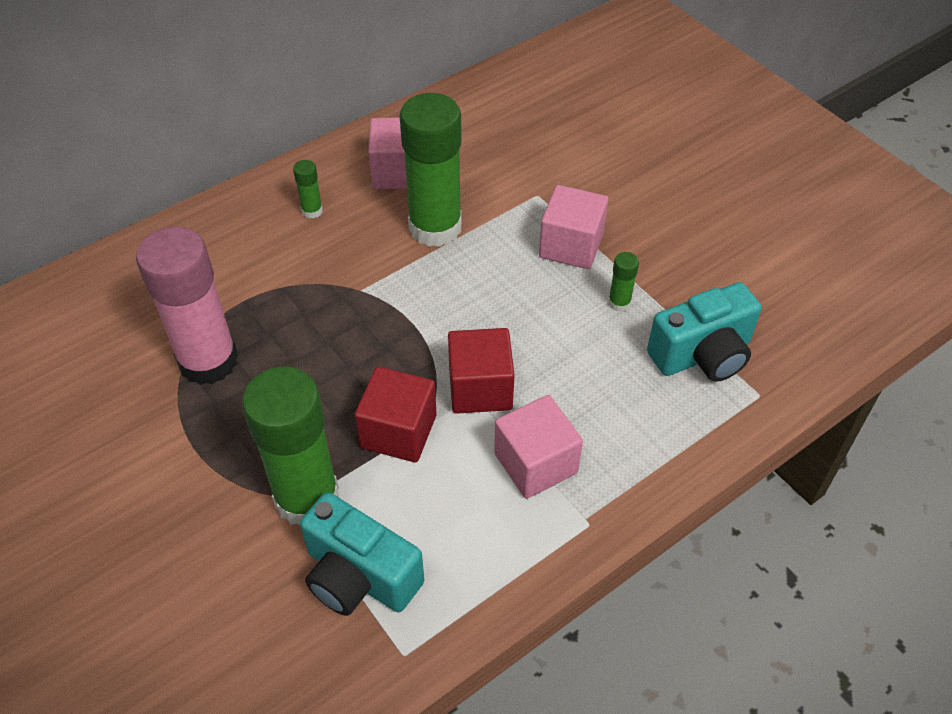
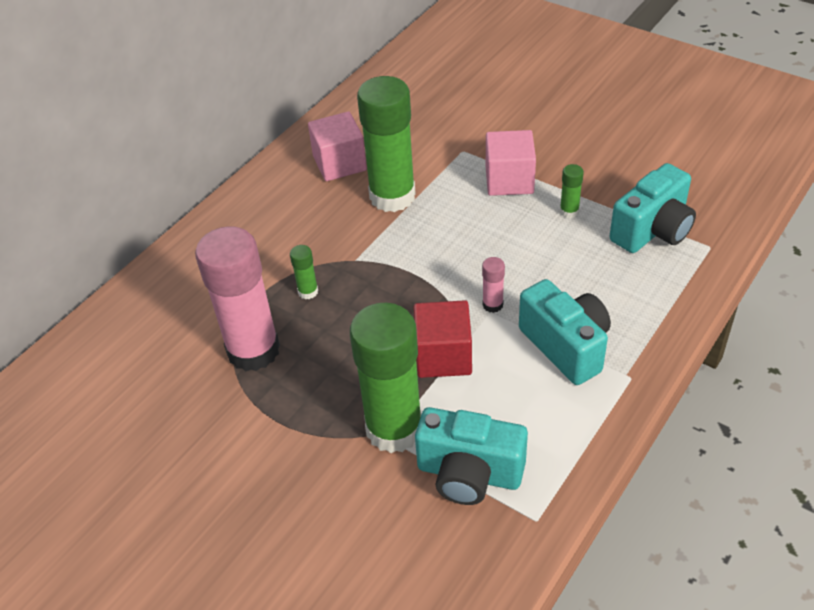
camera: 15 degrees left, 5 degrees down
green glue stick [293,160,323,219] -> green glue stick moved to [290,245,318,299]
red cube [448,328,515,414] -> pink glue stick [482,257,505,313]
pink cube [494,395,583,499] -> turquoise camera [519,279,611,385]

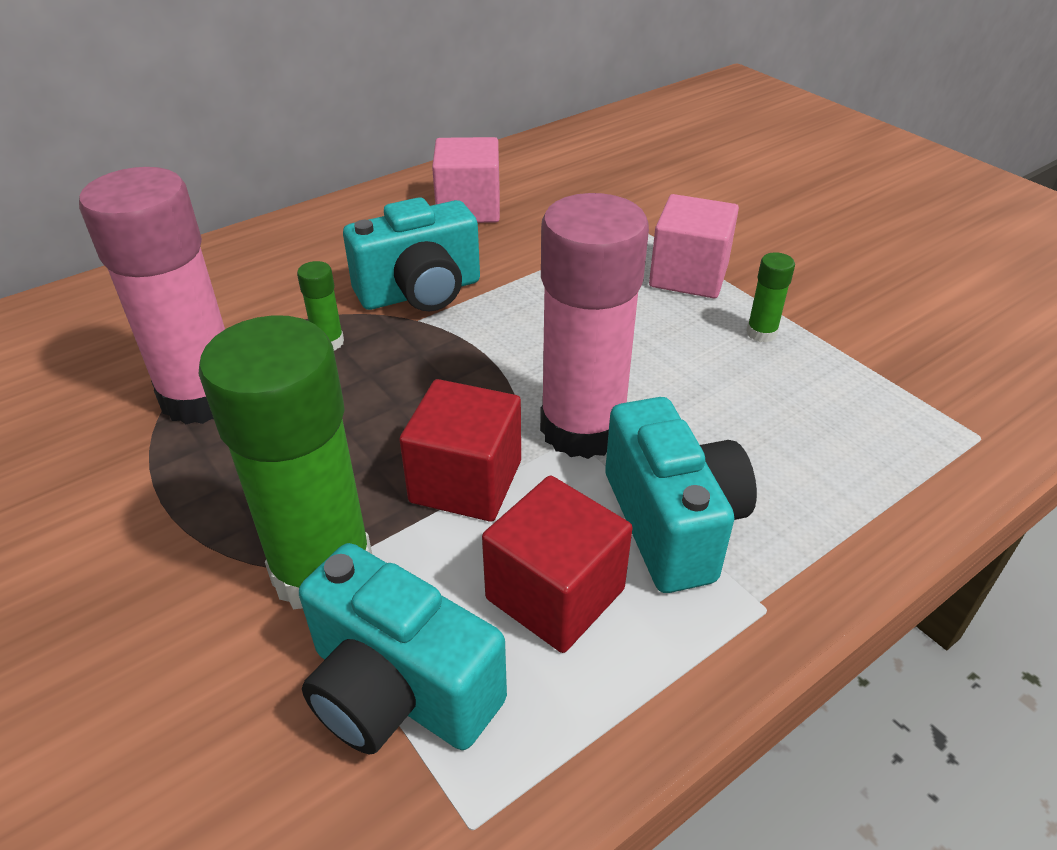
camera: 15 degrees right, 5 degrees down
green glue stick [357,76,416,212] -> none
pink glue stick [482,257,505,313] -> pink glue stick [540,193,649,459], size x2.47
turquoise camera [609,163,696,253] -> turquoise camera moved to [343,197,480,311]
none -> red cube [482,476,633,653]

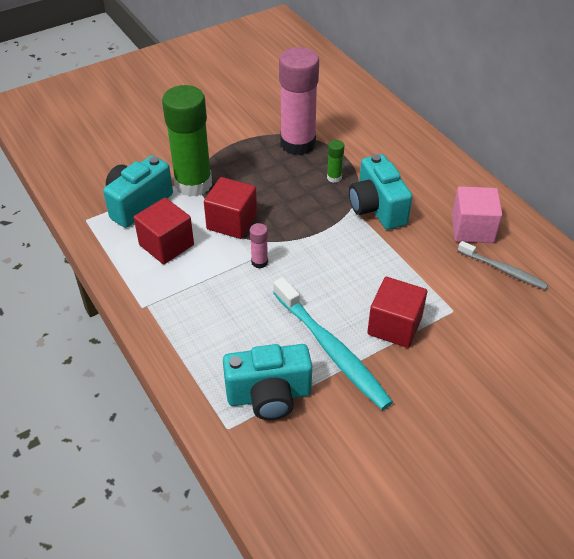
camera: 95 degrees right, 5 degrees up
pink glue stick [540,193,649,459] -> pink glue stick [250,223,268,269], size x0.41
turquoise camera [605,397,757,593] -> turquoise camera moved to [223,344,312,420]
pink cube [649,194,739,298] -> red cube [367,277,427,348]
green glue stick [746,252,795,343] -> turquoise toothbrush [273,277,393,410]
none -> grey toothbrush [458,241,548,290]

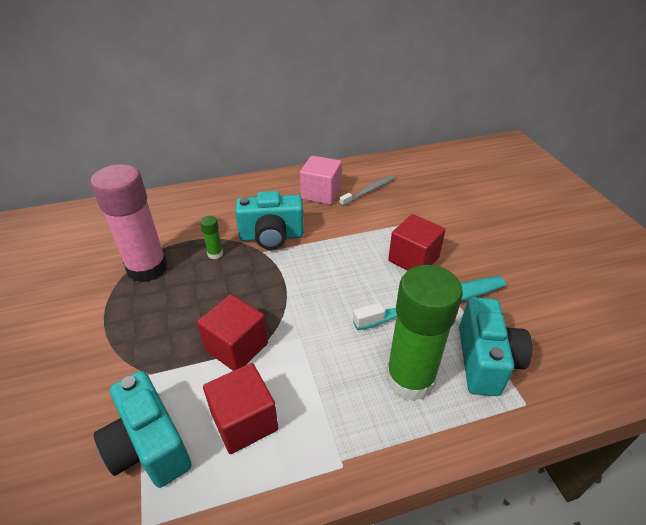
camera: 75 degrees left, 5 degrees down
green glue stick [162,85,212,197] -> green glue stick moved to [386,265,463,401]
pink glue stick [250,223,268,269] -> none

